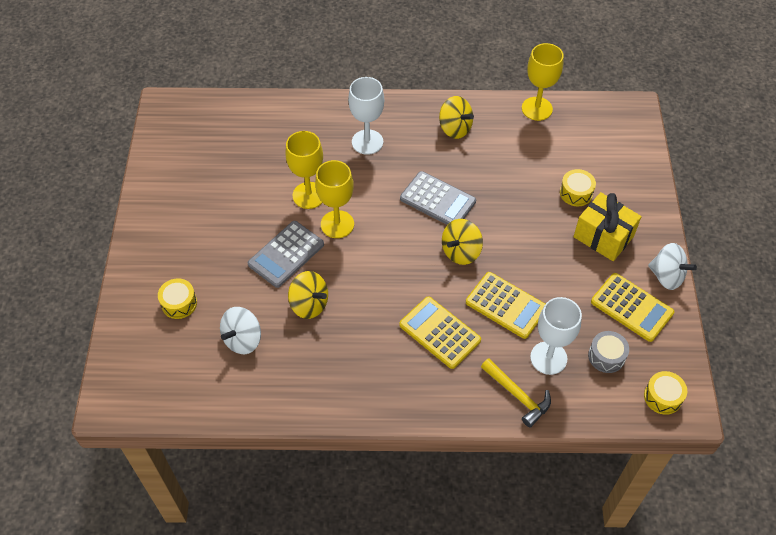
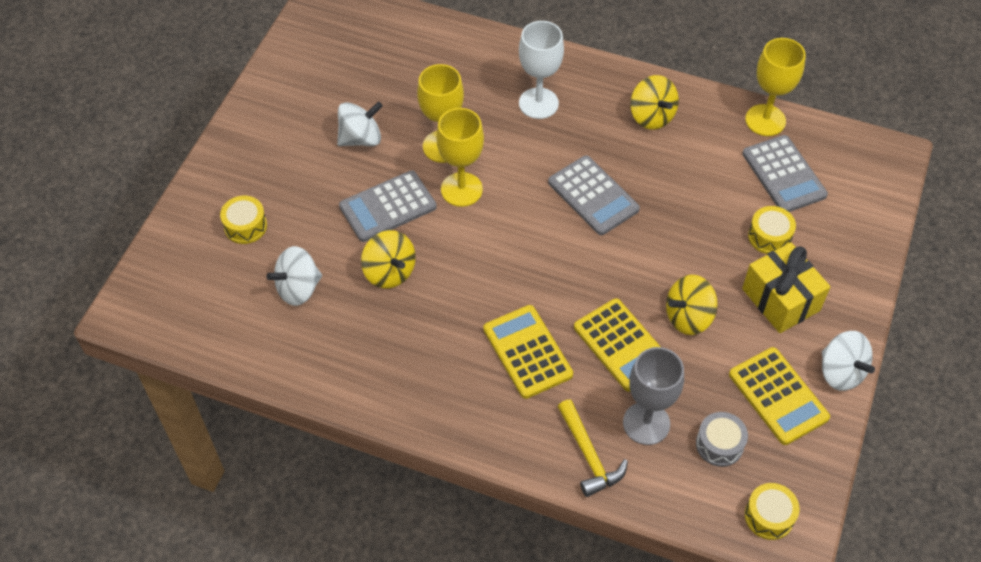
camera: 20 degrees right, 0 degrees up
yellow spinning top [442,219,483,265] -> yellow spinning top moved to [666,275,718,335]
white goblet [530,297,582,375] -> grey goblet [623,347,684,445]
none -> white spinning top [337,102,383,146]
none -> grey calculator [742,135,828,212]

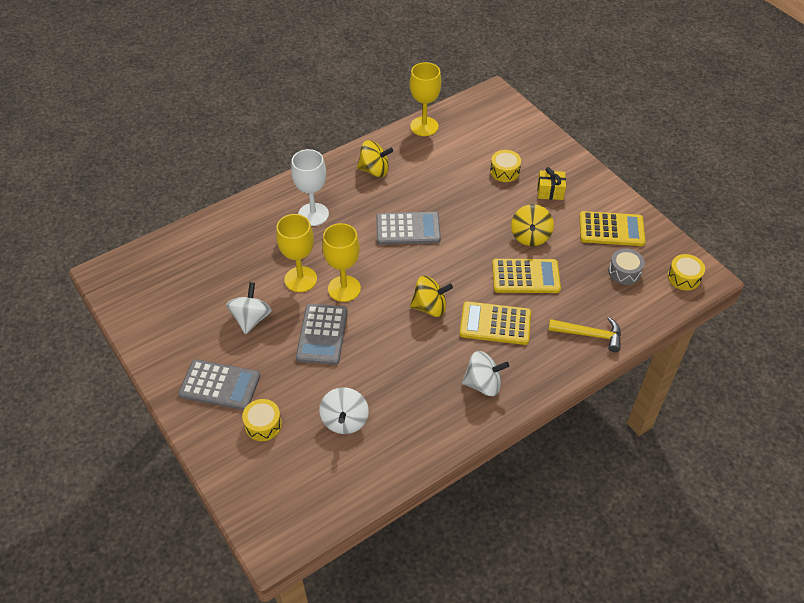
camera: 55 degrees left, 5 degrees down
yellow spinning top [361,230,416,288] -> yellow spinning top moved to [410,276,453,317]
grey goblet [623,347,684,445] -> none
grey calculator [742,135,828,212] -> grey calculator moved to [178,359,260,410]
yellow gift [742,242,830,333] -> yellow gift [537,167,566,200], size x0.61
white spinning top [822,331,875,391] -> white spinning top moved to [462,351,509,396]

